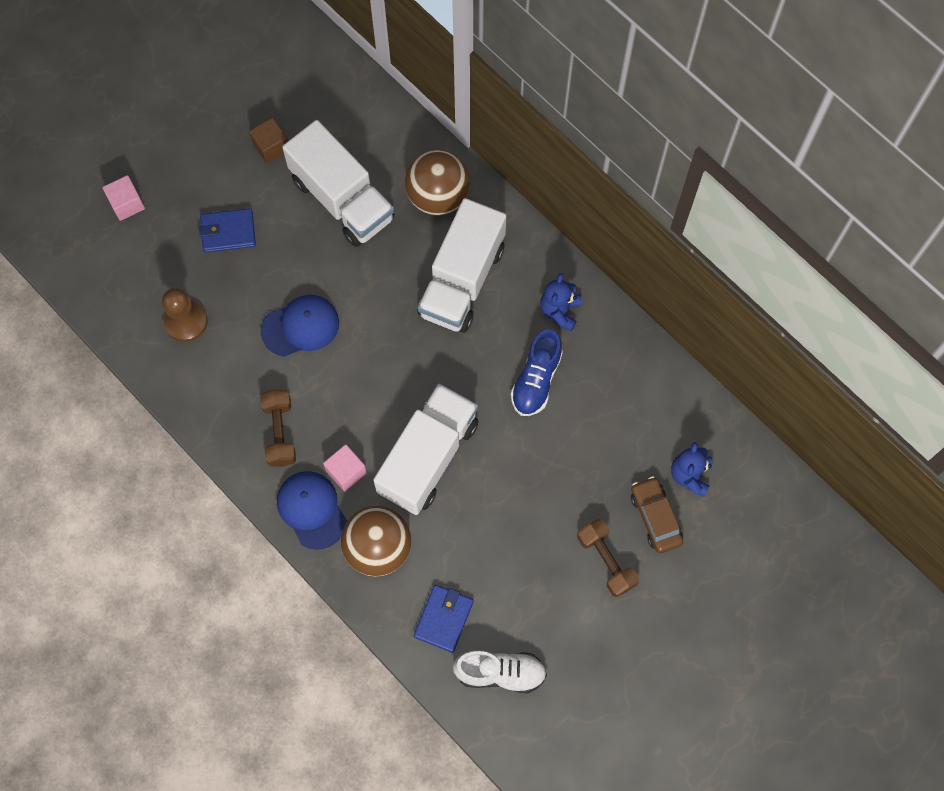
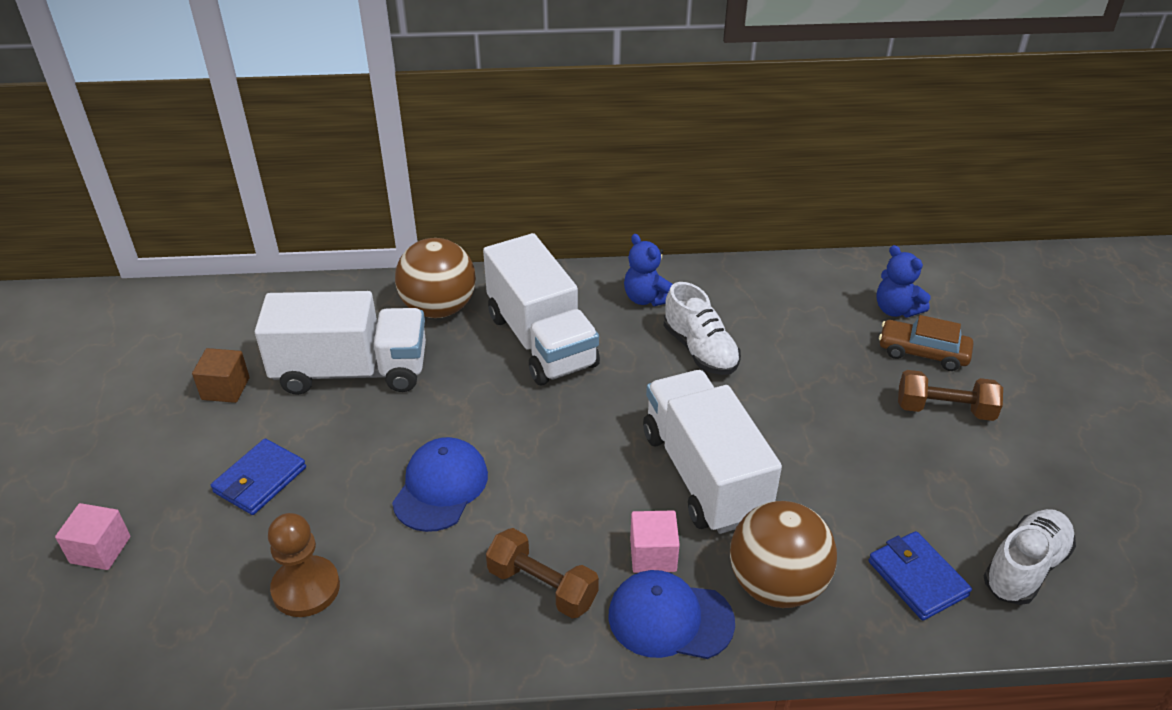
camera: 50 degrees left, 30 degrees down
blue shoe [511,329,563,416] -> white shoe [664,282,741,375]

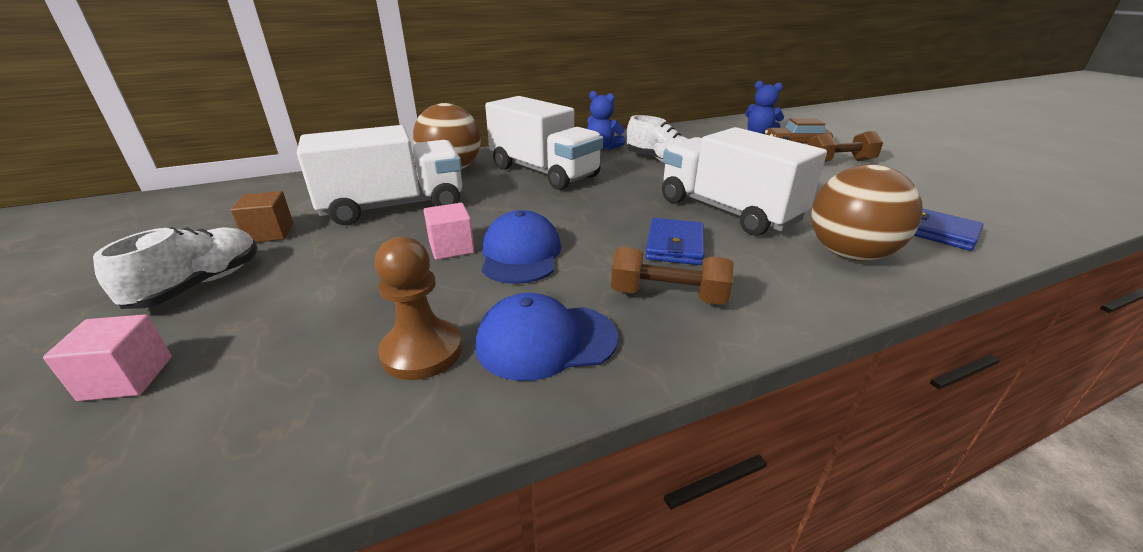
camera: 20 degrees left, 10 degrees down
blue wallet [211,439,306,515] -> blue wallet moved to [645,218,704,265]
blue cap [608,570,735,659] -> blue cap moved to [475,293,618,381]
pink cube [630,511,680,573] -> pink cube moved to [424,203,475,260]
white shoe [983,509,1076,605] -> white shoe moved to [93,227,258,309]

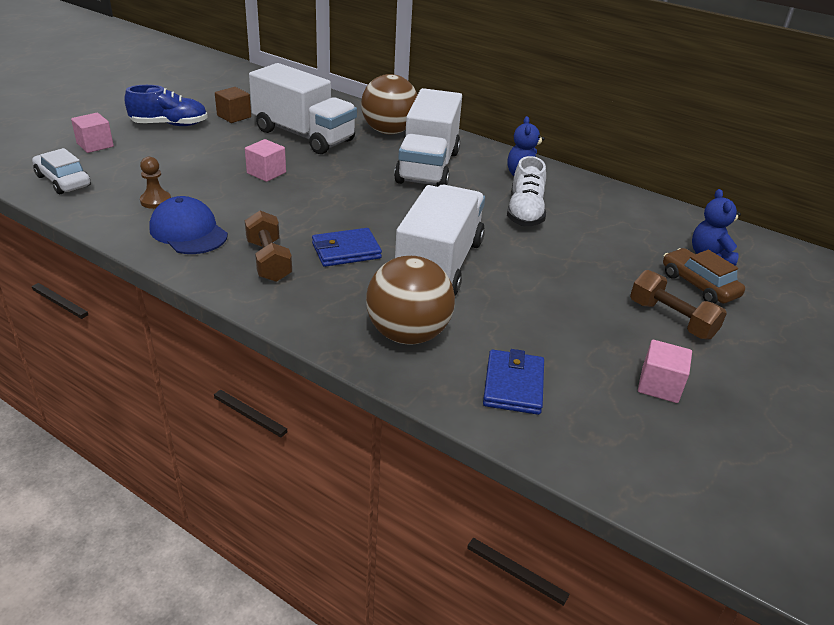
camera: 55 degrees right, 5 degrees up
white shoe [93,227,258,309] -> blue shoe [124,85,208,126]
brown pawn [375,236,462,380] -> brown pawn [140,157,171,209], size x0.66
blue cap [482,210,561,284] -> none
none -> white car [32,148,91,194]
none -> pink cube [638,340,692,403]

